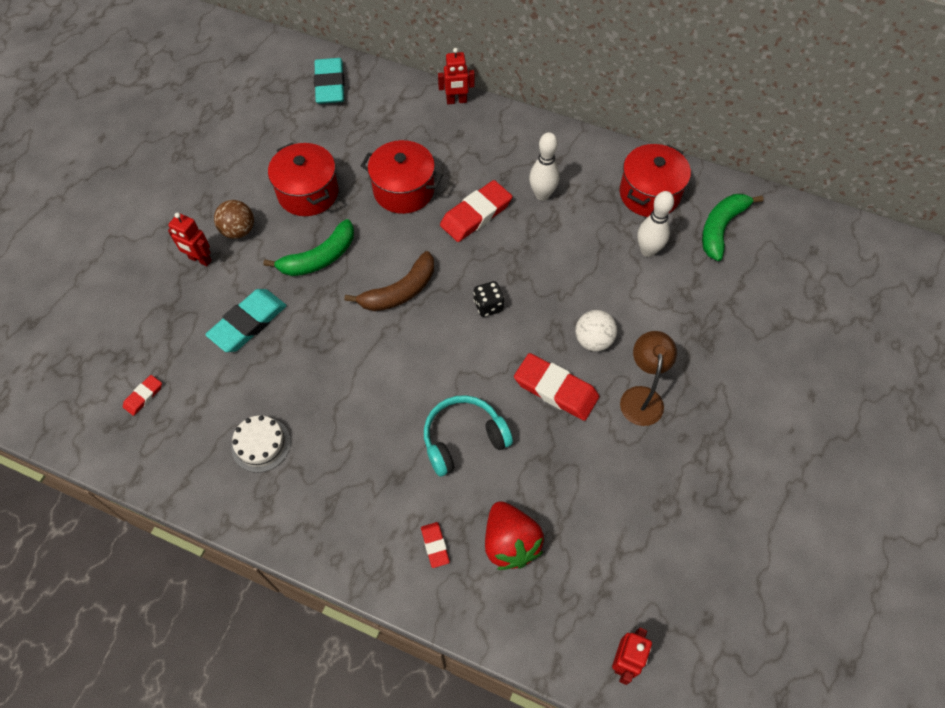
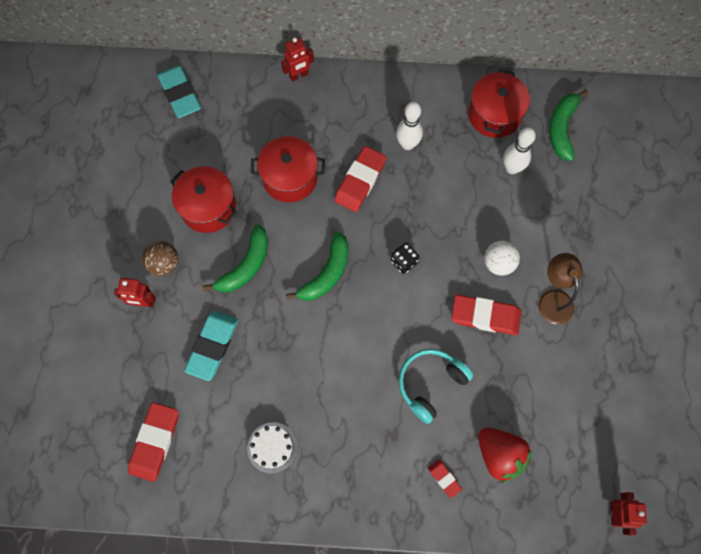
camera: 20 degrees left, 10 degrees up
red eraser [123,375,162,416] -> red eraser [128,402,178,482], size x1.99
brown banana [345,251,434,311] -> green banana [286,232,349,301]

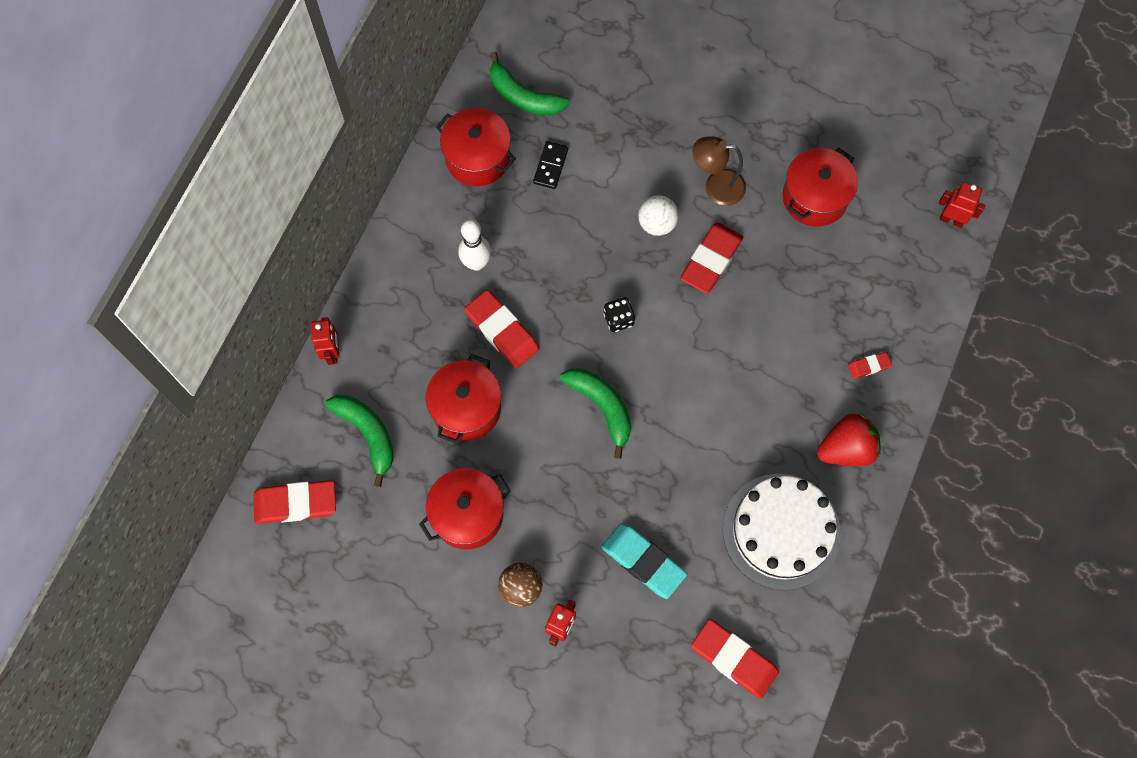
camera: 70 degrees left, 0 degrees up
turquoise eraser [157,65,201,118] -> red eraser [253,480,336,524]
green banana [203,224,268,293] -> green banana moved to [325,395,394,487]
white cake [247,422,297,474] -> white cake [723,474,841,590], size x2.03
turquoise headphones [398,349,473,424] -> none
red strawberry [478,428,531,483] -> red strawberry moved to [817,413,881,466]
white bowling pin [503,127,536,174] -> black domino [533,141,568,189]
none -> red pot [783,148,858,226]

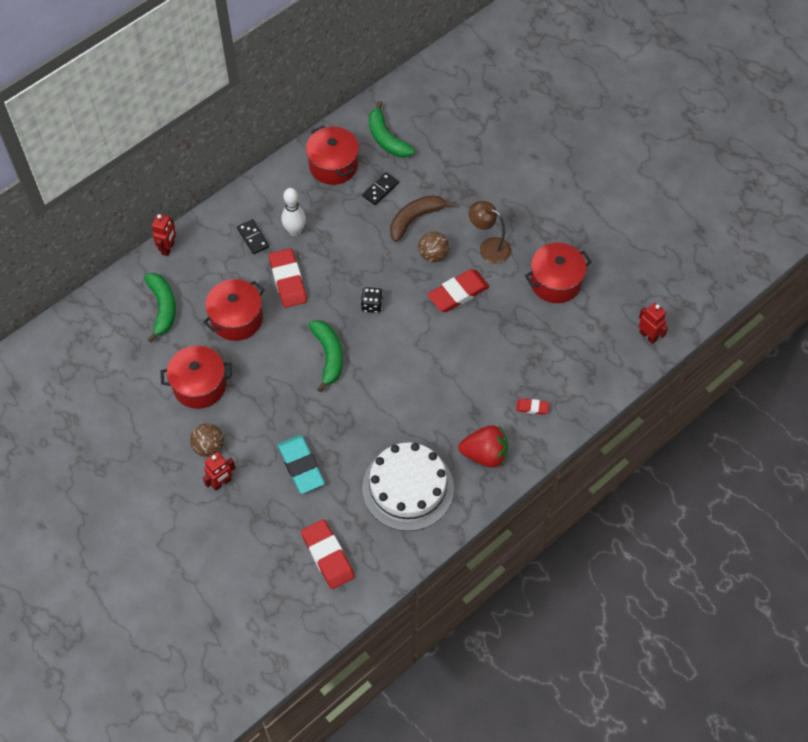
camera: 25 degrees right, 10 degrees down
red eraser [253,480,336,524] -> none
white ball [638,195,679,236] -> brown ball [418,231,449,262]
none -> black domino [237,219,269,254]
none -> brown banana [390,195,455,242]

